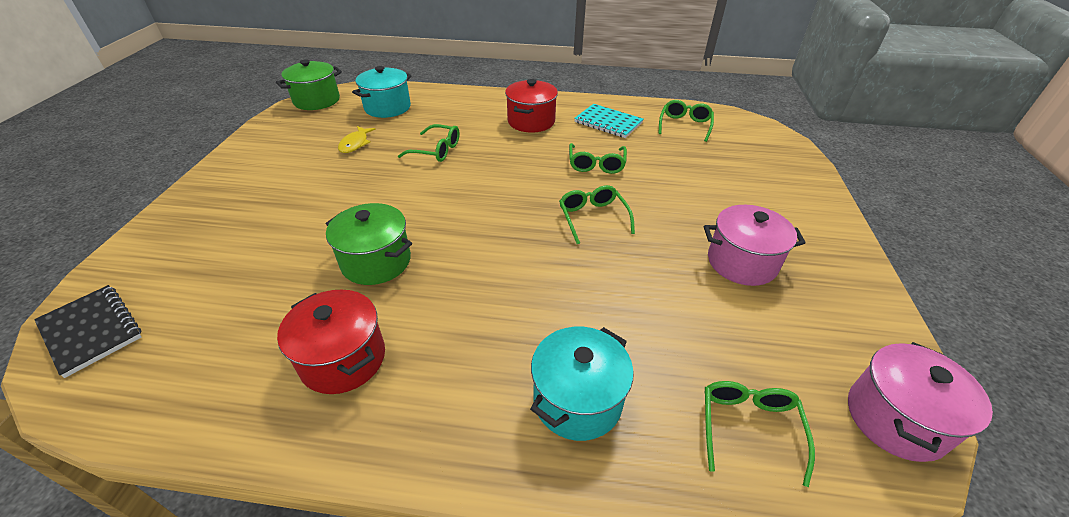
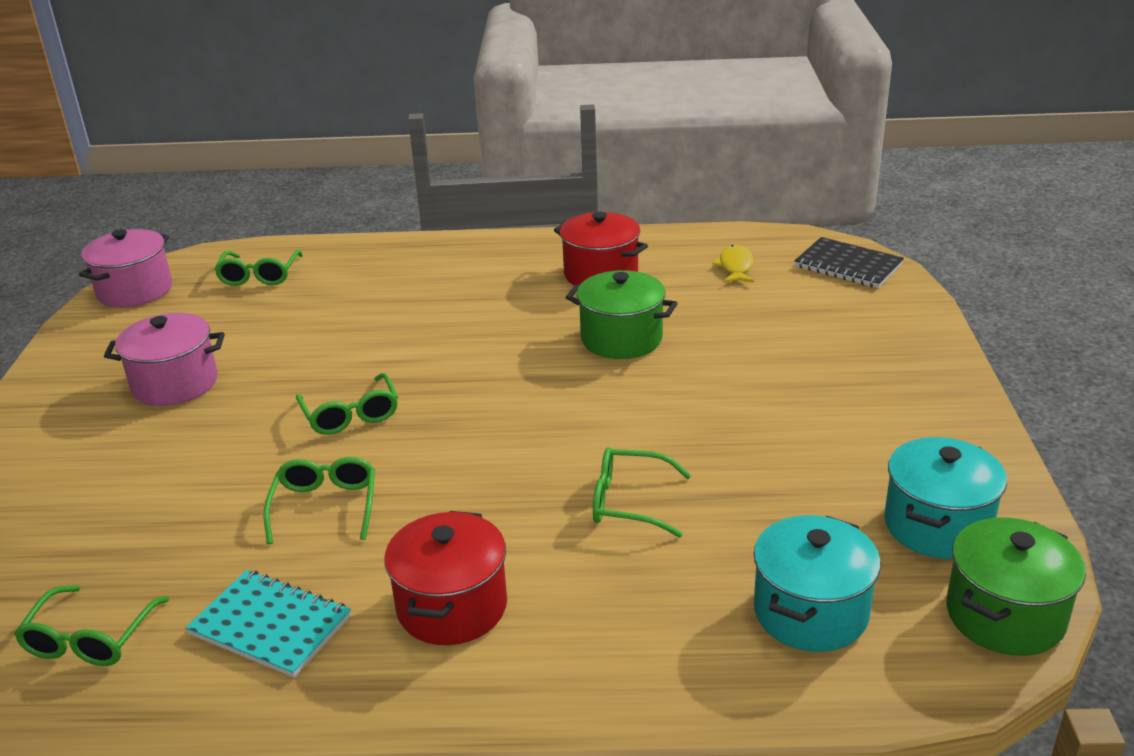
camera: 175 degrees right, 10 degrees down
yellow fish [338,126,376,153] -> yellow fish moved to [712,245,754,283]
turquoise pot [530,327,634,441] -> turquoise pot moved to [884,437,1007,559]

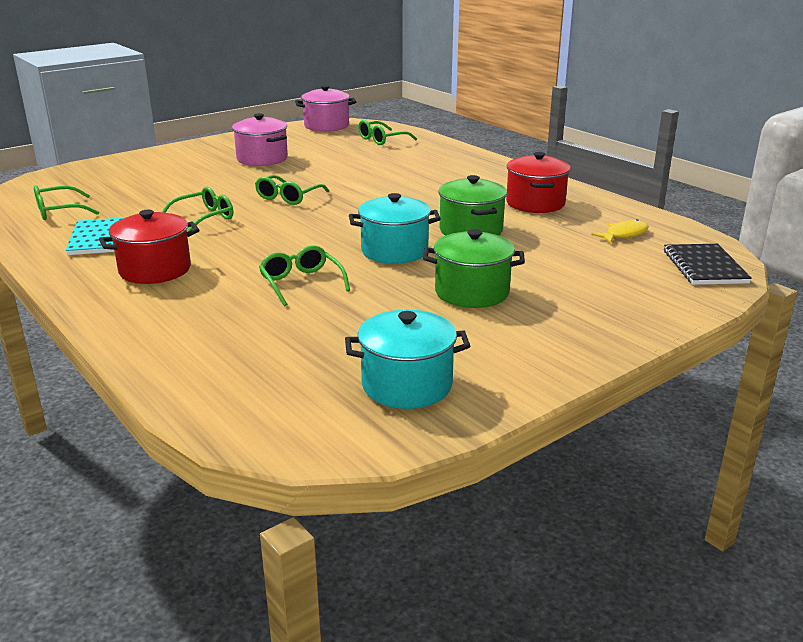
camera: 50 degrees right, 5 degrees down
turquoise pot [754,515,881,652] -> turquoise pot moved to [349,193,441,264]
green pot [946,517,1086,656] -> green pot moved to [423,229,525,308]

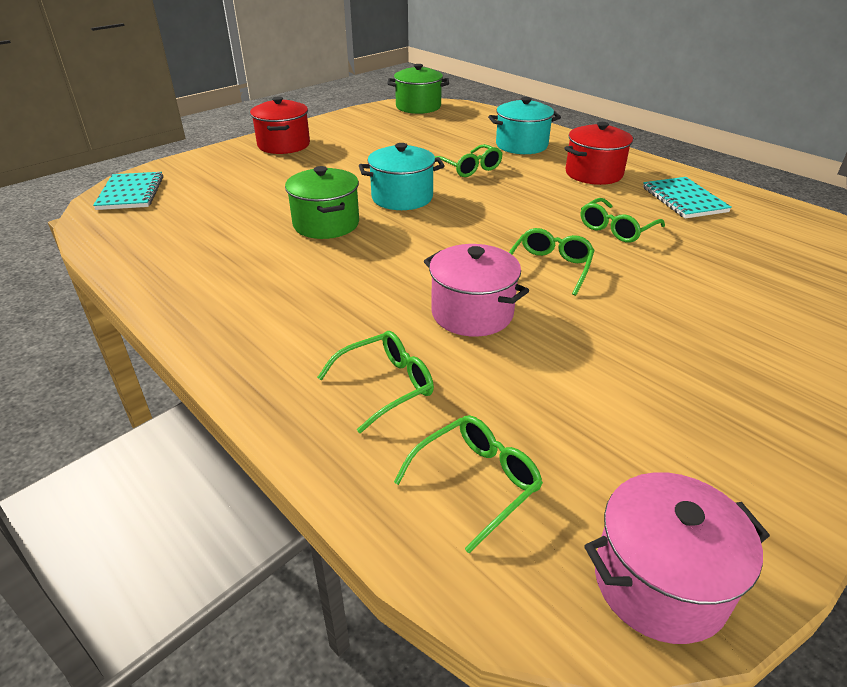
camera: 175 degrees right, 10 degrees up
green glasses [34,185,99,220] -> green glasses moved to [317,331,434,433]
pink pot [232,113,288,166] -> pink pot moved to [424,244,529,337]
turquoise pot [345,310,470,409] -> turquoise pot moved to [488,97,561,154]
green pot [423,229,525,308] -> green pot moved to [387,64,449,114]
red pot [506,152,571,213] -> red pot moved to [250,97,310,154]
yellow fish [591,219,649,243] -> none
black notebook [664,244,752,285] -> turquoise notebook [93,172,163,210]

